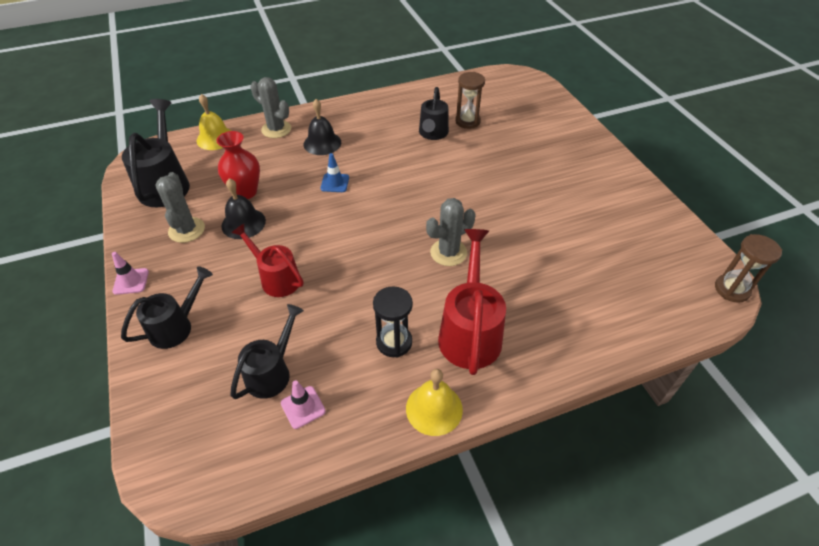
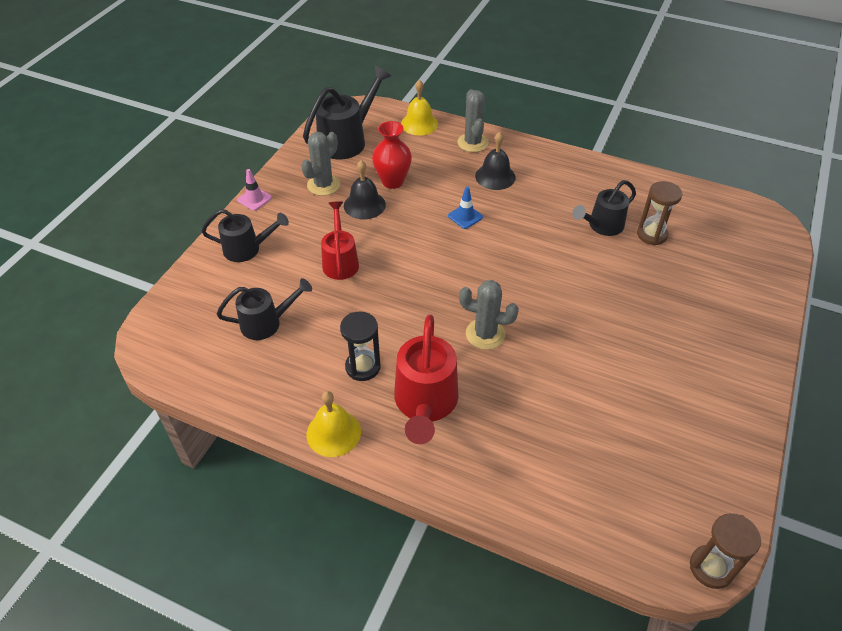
camera: 45 degrees right, 0 degrees up
pink traffic cone [281,380,326,429] -> none
red watering can [438,229,506,375] -> red watering can turned 135 degrees clockwise [394,314,458,444]

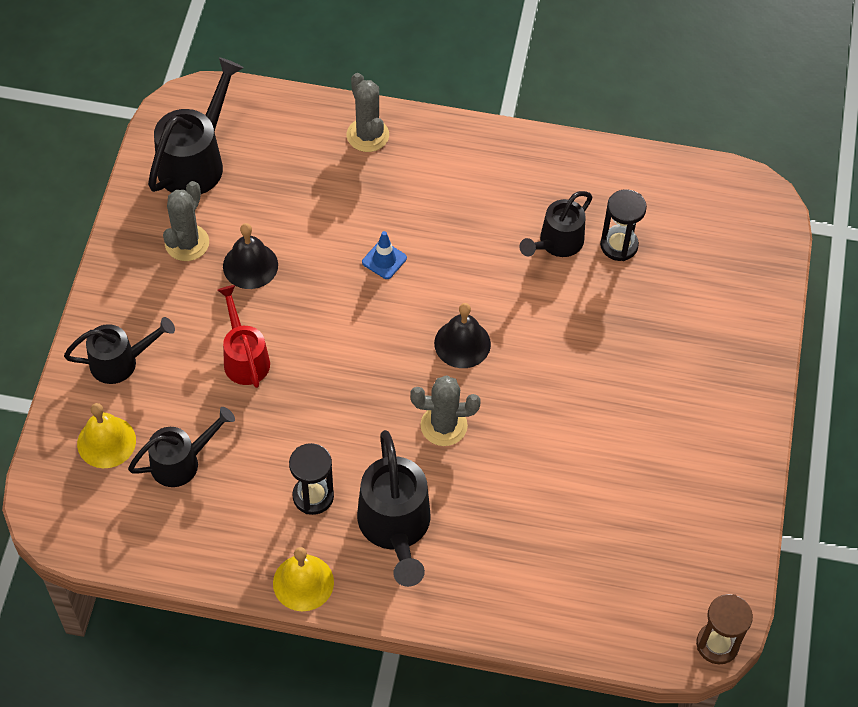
camera: 15 degrees left, 10 degrees up
pink traffic cone [237,169,272,211] -> none
red vase [372,121,412,189] -> none
red watering can [394,314,458,444] -> black watering can [357,430,431,587]
yellow bell [401,79,438,136] -> yellow bell moved to [77,403,136,468]
black bell [475,132,516,190] -> black bell moved to [434,303,491,368]
brown hourglass [637,181,682,246] -> black hourglass [600,189,647,261]

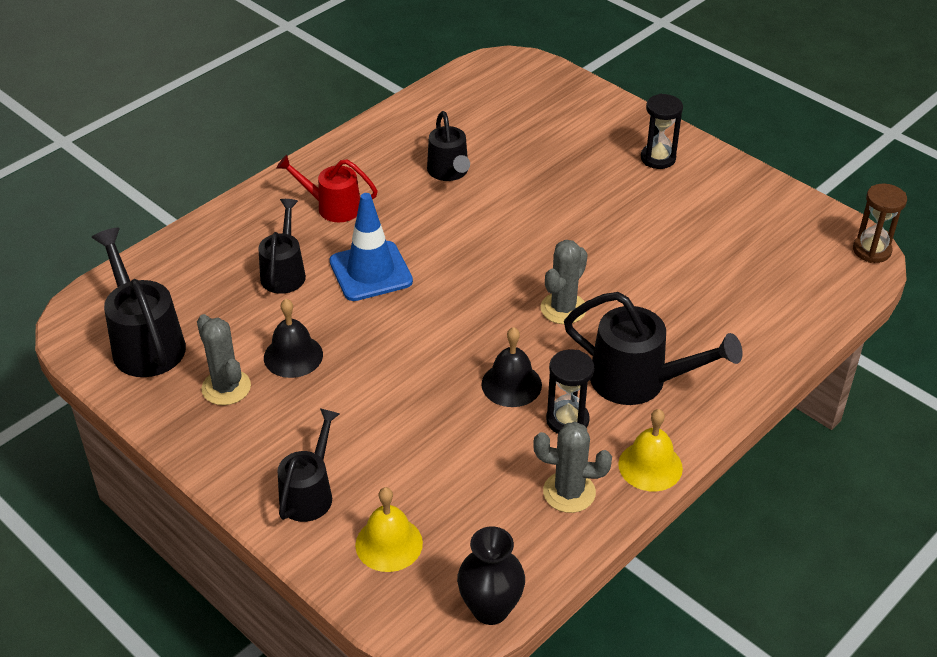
camera: 55 degrees left, 15 degrees down
black watering can [128,407,235,487] -> black watering can moved to [258,199,306,294]
red watering can [217,285,270,388] -> red watering can moved to [276,155,378,222]
grey cactus [347,73,389,152] -> grey cactus moved to [533,422,612,513]
blue traffic cone [362,231,407,279] -> blue traffic cone [330,193,413,301], size x1.99
black bell [434,303,491,368] -> black bell moved to [481,327,542,407]
black hourglass [600,189,647,261] -> black hourglass moved to [641,94,683,169]
none -> black vase [457,526,525,625]

